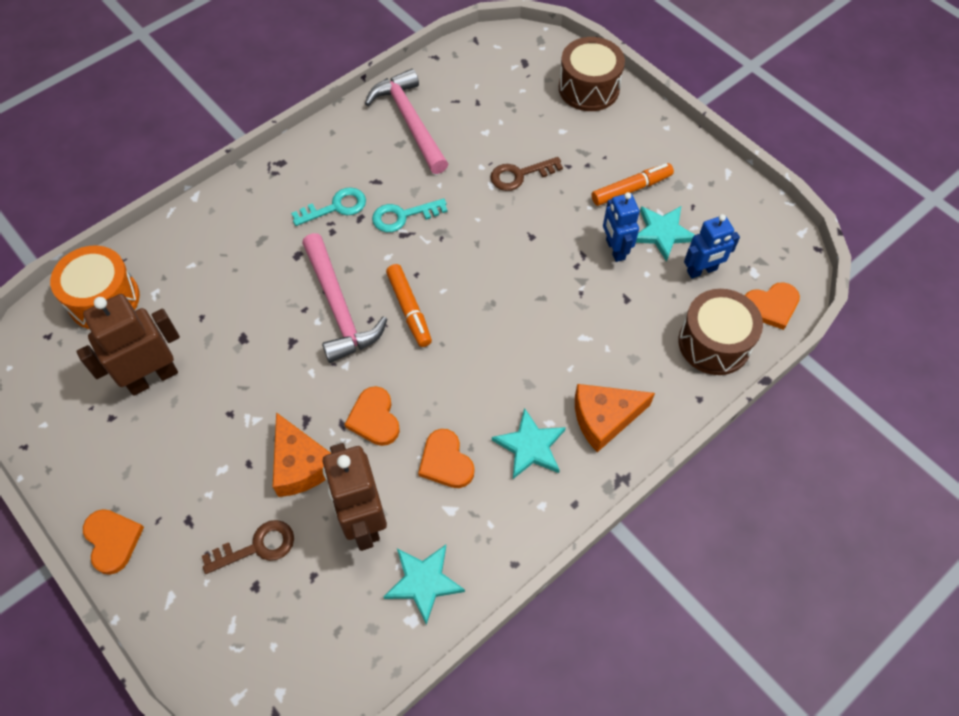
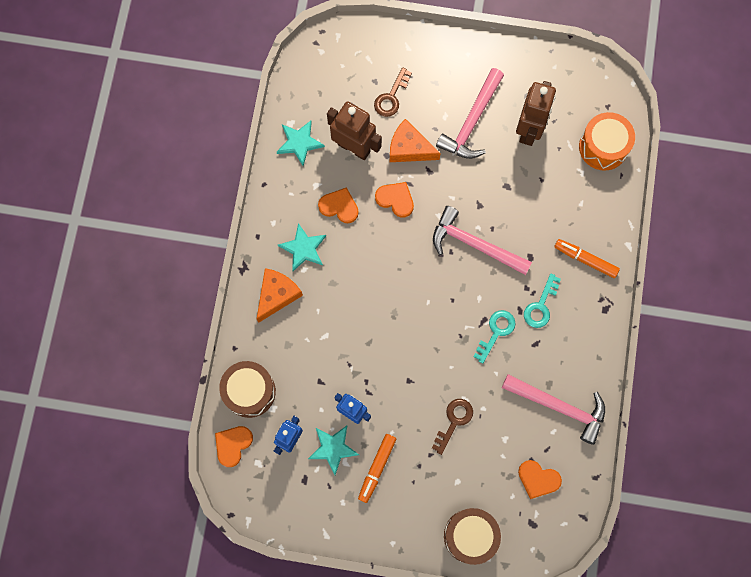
camera: 140 degrees right, 15 degrees up
orange heart [83,509,144,575] -> orange heart moved to [518,460,562,499]
orange marker [386,264,432,347] -> orange marker moved to [554,239,620,278]
none -> pink hammer [436,68,504,159]

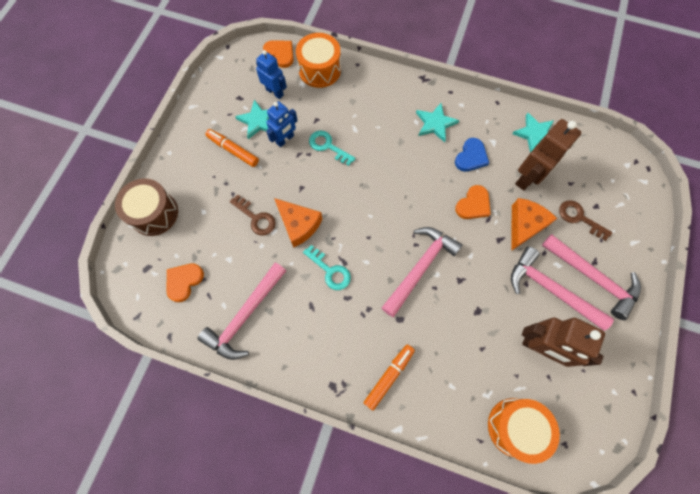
camera: 100 degrees right, 5 degrees down
brown drum [219,361,276,418] -> orange drum [296,33,341,88]
orange cheese [257,268,303,323] -> orange cheese moved to [274,198,322,248]
orange heart [318,187,359,223] -> blue heart [455,138,489,172]
turquoise key [524,273,561,328] -> turquoise key moved to [309,131,356,166]
none -> pink hammer [542,234,641,320]

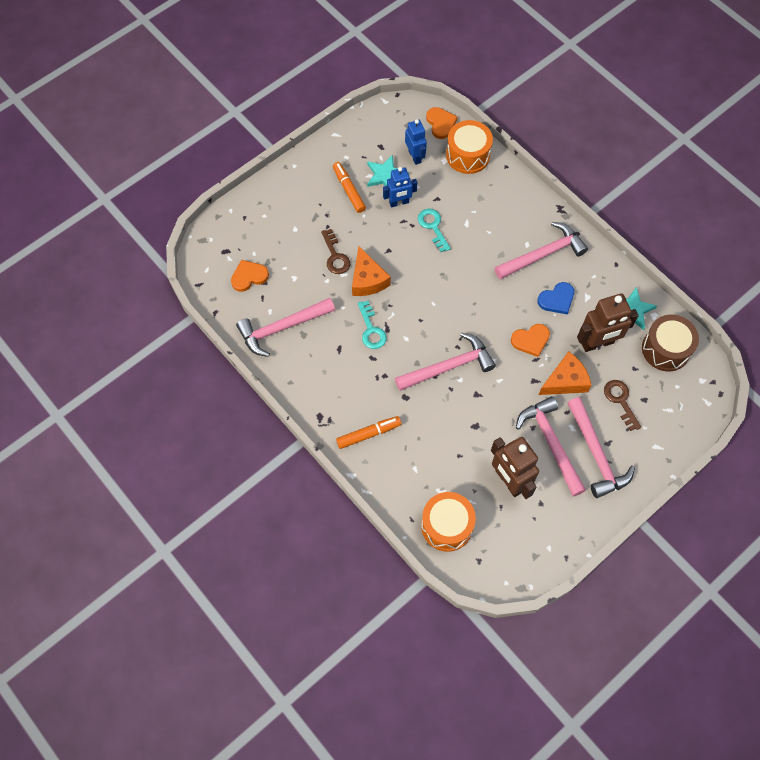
camera: 30 degrees right, 5 degrees down
brown drum [115,178,178,236] -> brown drum moved to [642,315,699,371]
turquoise star [416,103,459,143] -> pink hammer [495,222,588,280]

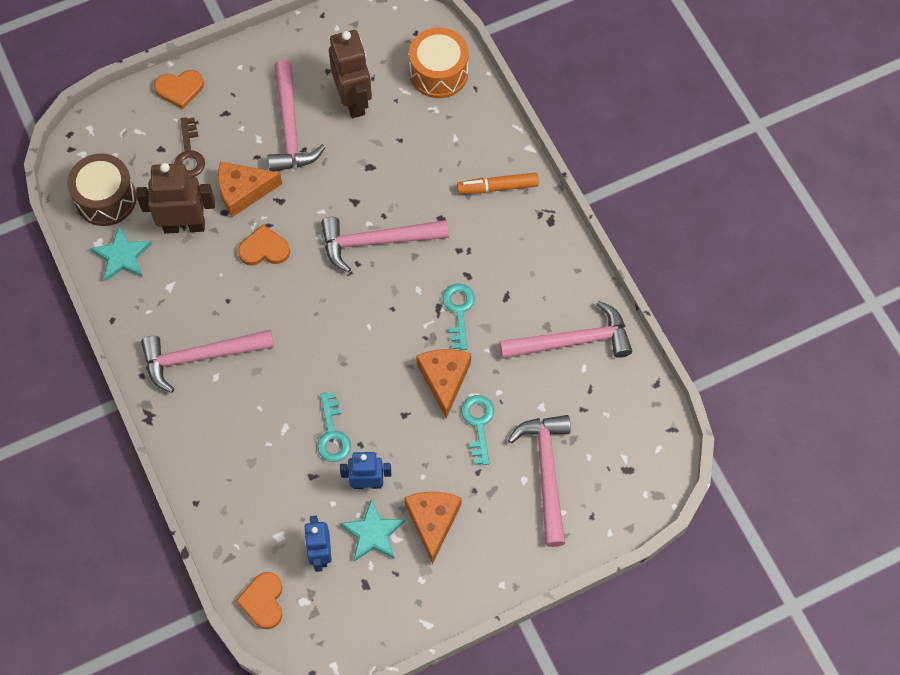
camera: 165 degrees left, 0 degrees up
orange heart [231,260,269,292] -> orange heart moved to [154,70,204,109]
brown key [321,229,350,274] -> turquoise key [461,395,494,465]
orange marker [333,162,366,213] -> orange cheese [404,492,461,564]
orange drum [446,120,493,174] -> none
blue heart [538,282,574,314] -> none
pink hammer [568,397,635,498] -> pink hammer moved to [508,415,570,547]

